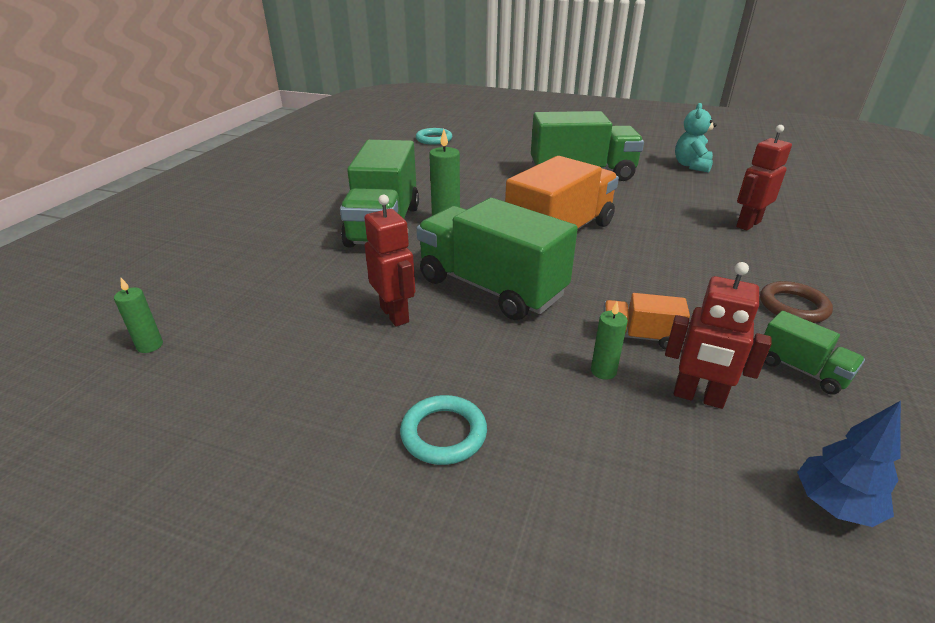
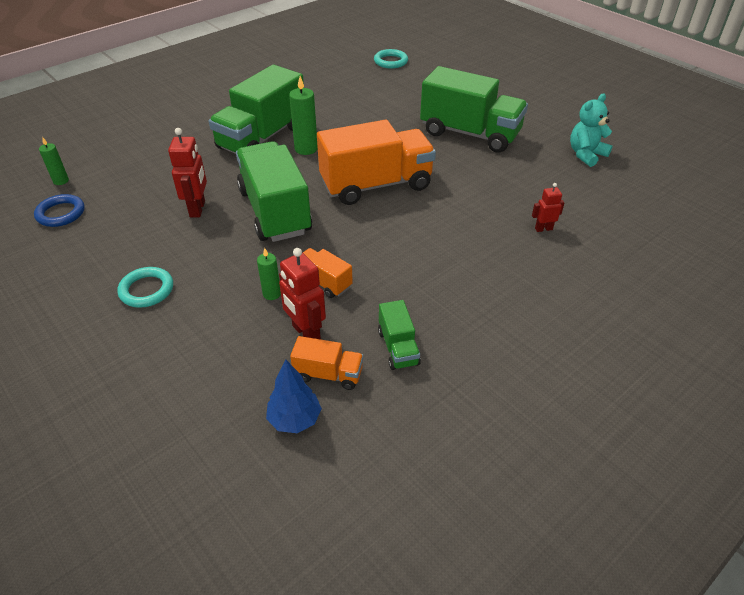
camera: 30 degrees right, 10 degrees up
red robot [736,125,792,230] -> red robot [532,183,565,232], size x0.59
brown ring [760,281,833,323] -> none
none -> blue ring [34,194,85,227]
none -> orange truck [290,336,363,390]

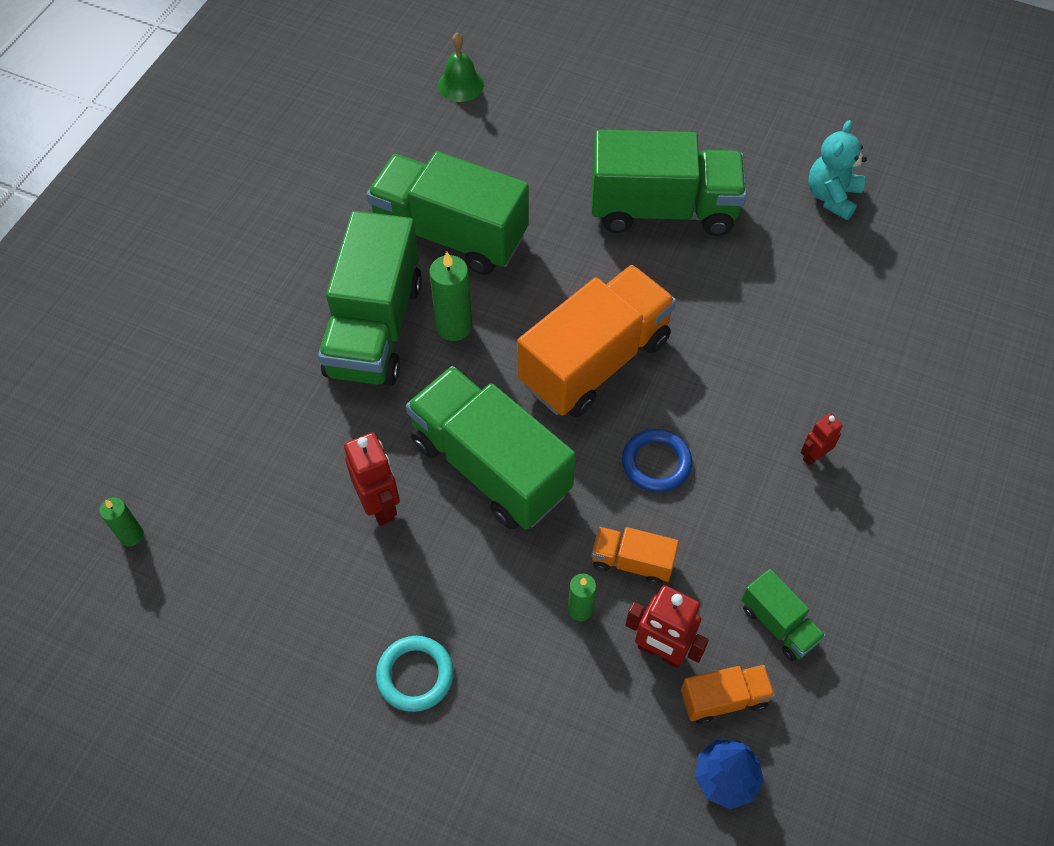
camera: 25 degrees left, 15 degrees up
blue ring [34,194,85,227] -> blue ring moved to [622,429,692,493]
turquoise ring [374,49,408,69] -> green bell [438,32,484,102]
red robot [532,183,565,232] -> red robot moved to [801,413,843,466]
none -> green truck [366,151,529,275]

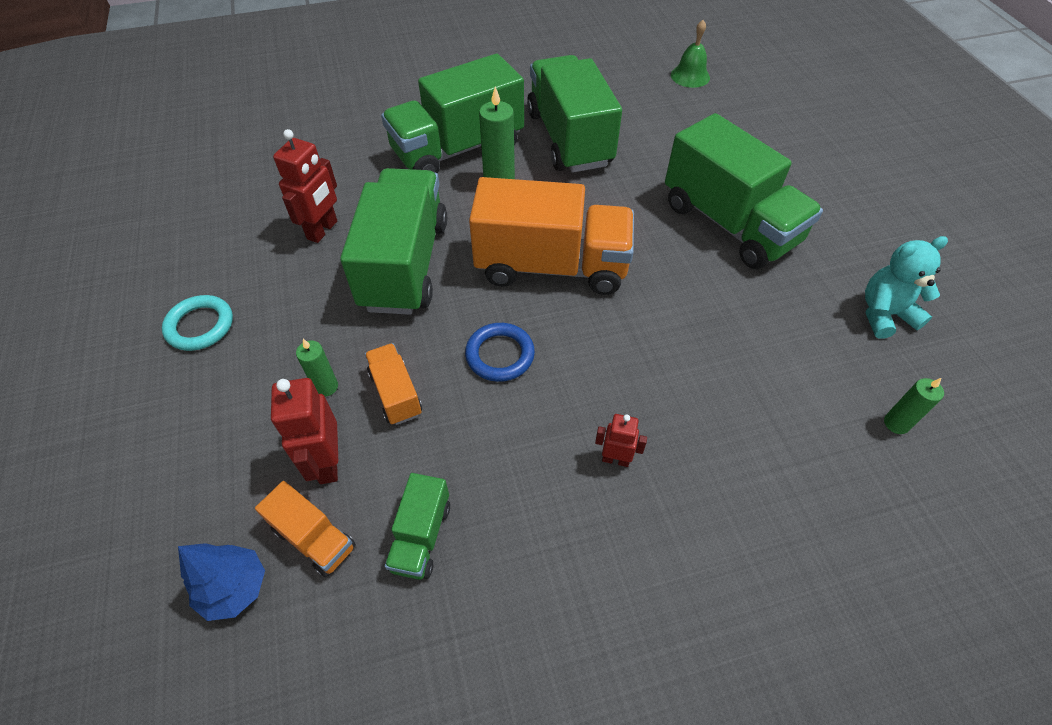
camera: 50 degrees right, 5 degrees down
green candle [99,497,144,546] -> green candle moved to [884,378,944,434]

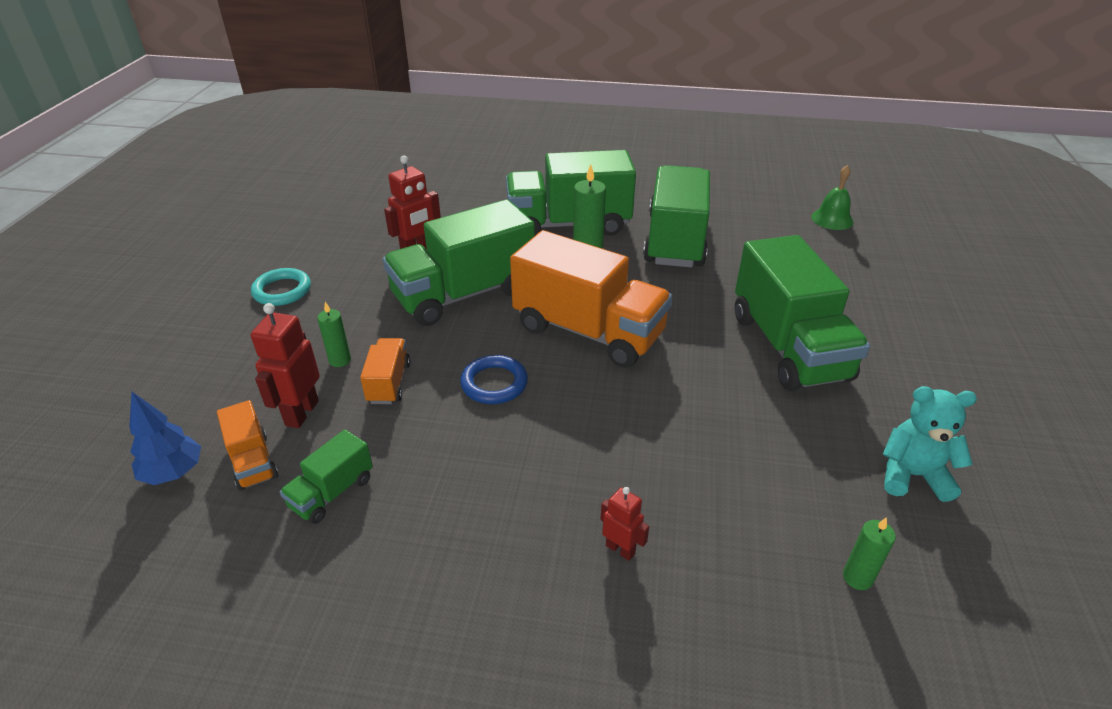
camera: 25 degrees right, 15 degrees down
green truck [340,168,447,315] -> green truck turned 150 degrees counterclockwise [383,199,535,326]
red robot [595,414,647,467] -> red robot moved to [600,487,649,561]

